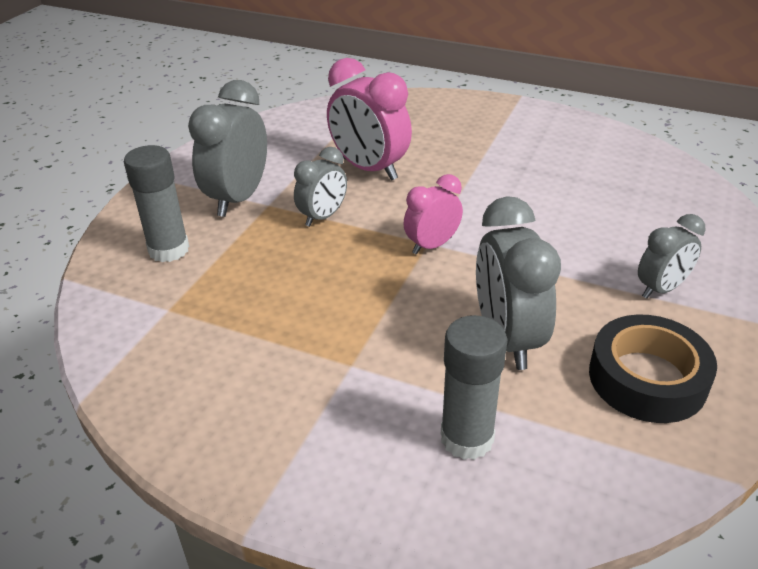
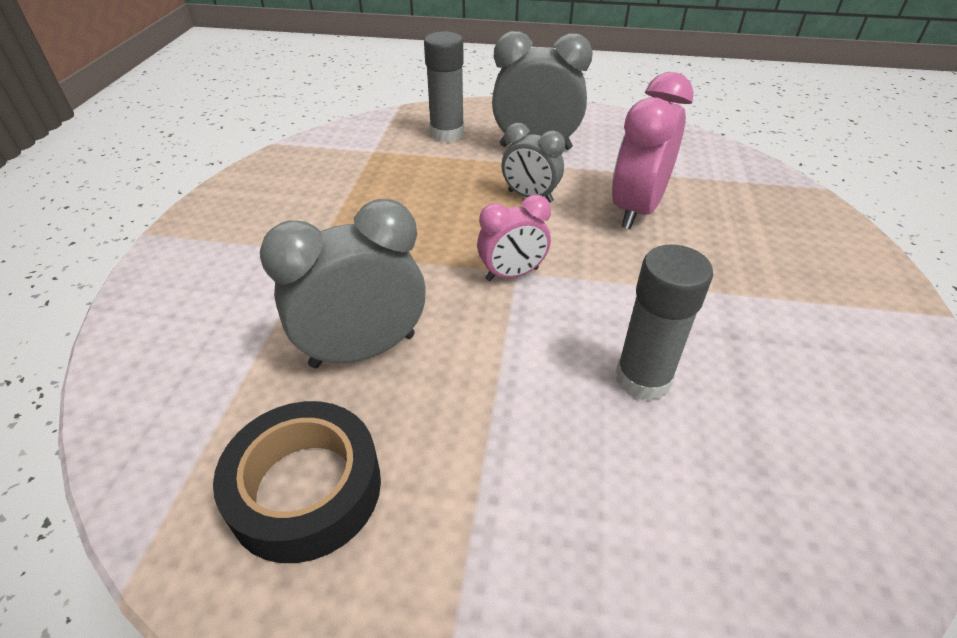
camera: 75 degrees right, 5 degrees up
pink clock [403,174,463,255] -> pink clock turned 120 degrees clockwise [477,195,551,281]
grey glue stick [441,315,507,460] -> grey glue stick moved to [616,244,713,401]
grey clock [638,214,705,299] -> none

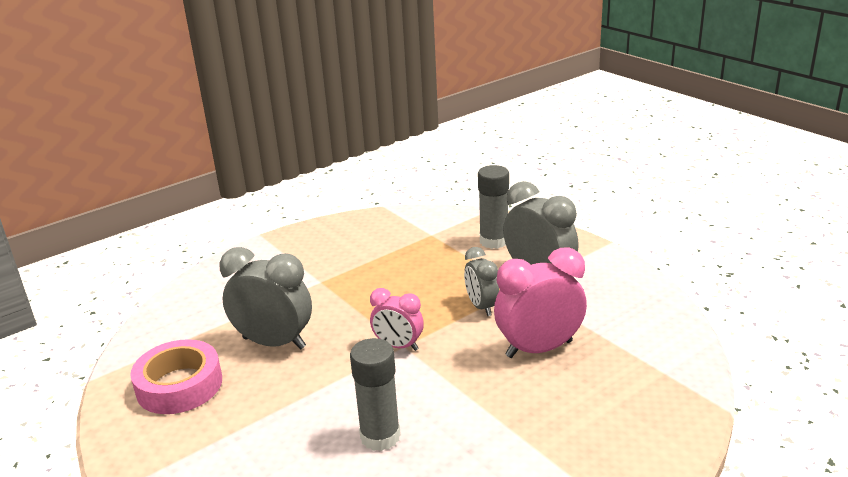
camera: 45 degrees right, 15 degrees down
black tape [213,401,381,563] -> pink tape [130,339,222,414]

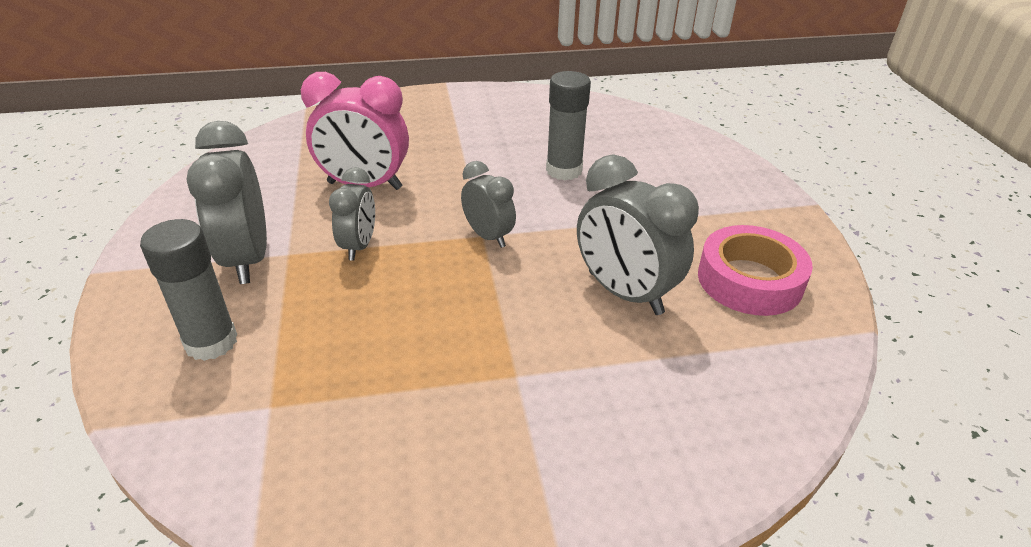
camera: 155 degrees left, 10 degrees up
pink clock [370,288,424,351] -> grey clock [461,161,516,248]

